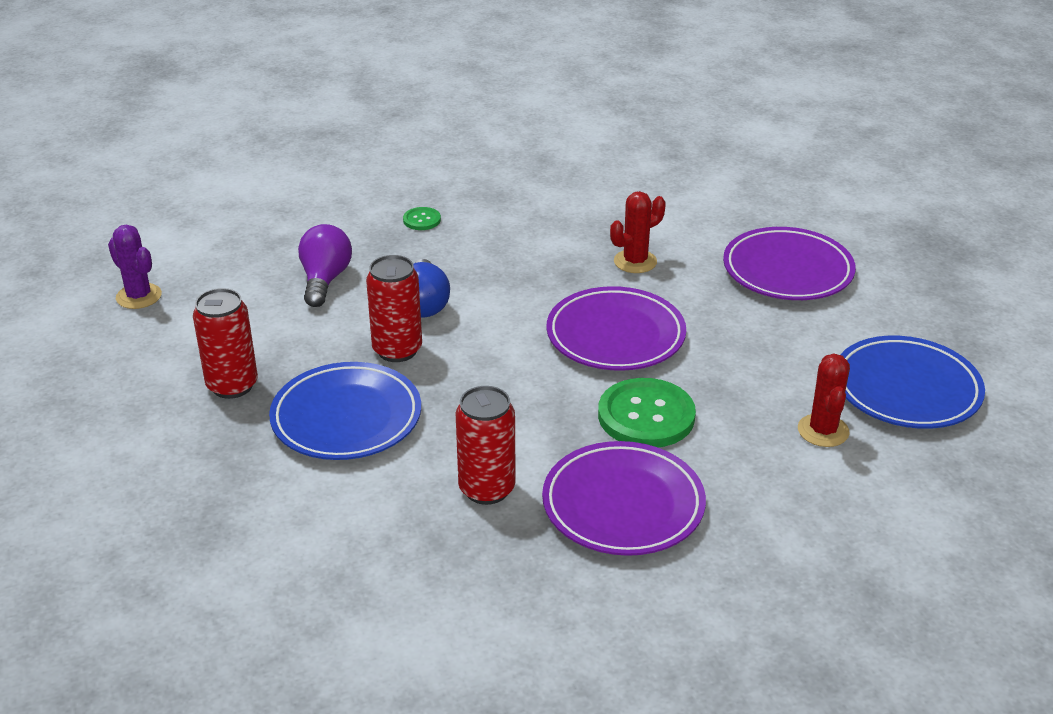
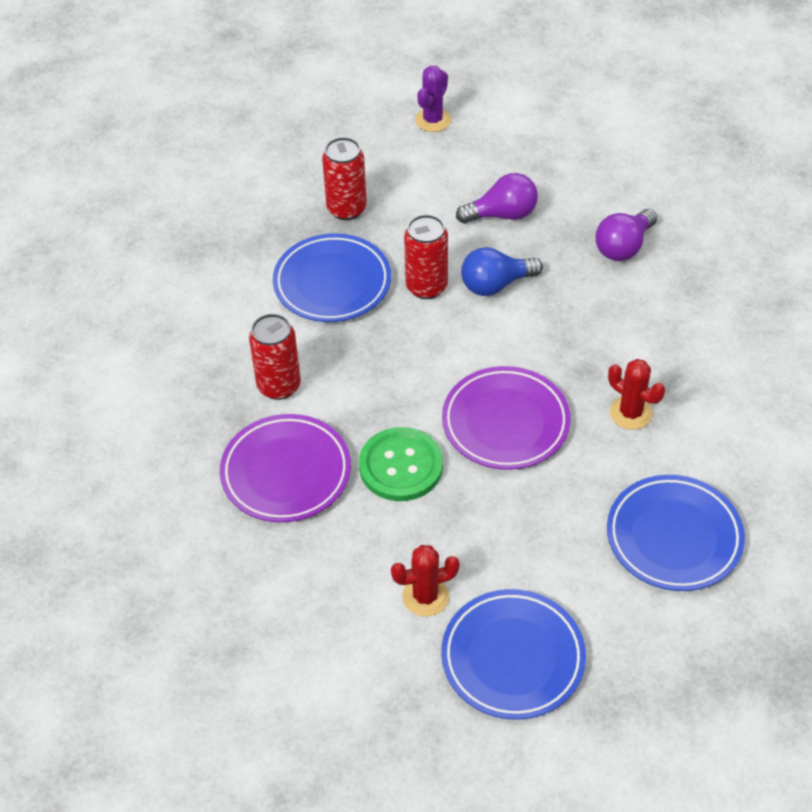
camera: 75 degrees right, 15 degrees up
green button [403,207,441,230] -> purple light bulb [595,209,657,261]
purple plate [723,227,856,300] -> blue plate [607,475,745,591]

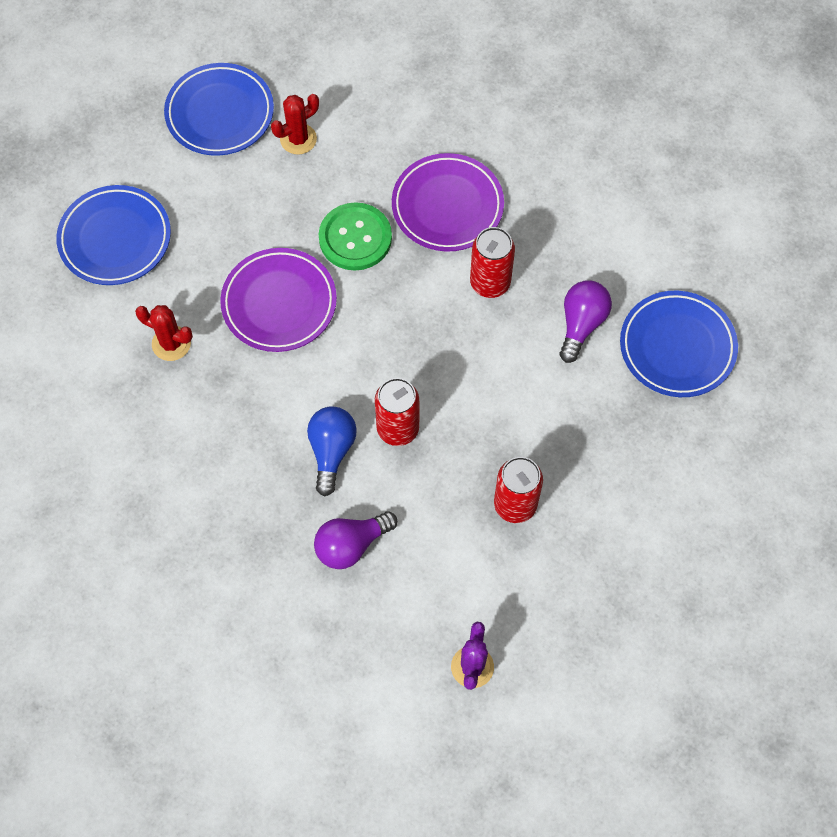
camera: 160 degrees right, 15 degrees up
blue plate [273,233,391,322] -> blue plate moved to [620,291,738,397]
blue light bulb [461,247,543,296] -> blue light bulb turned 45 degrees counterclockwise [307,406,357,497]
purple light bulb [595,209,657,261] -> purple light bulb moved to [560,281,612,363]

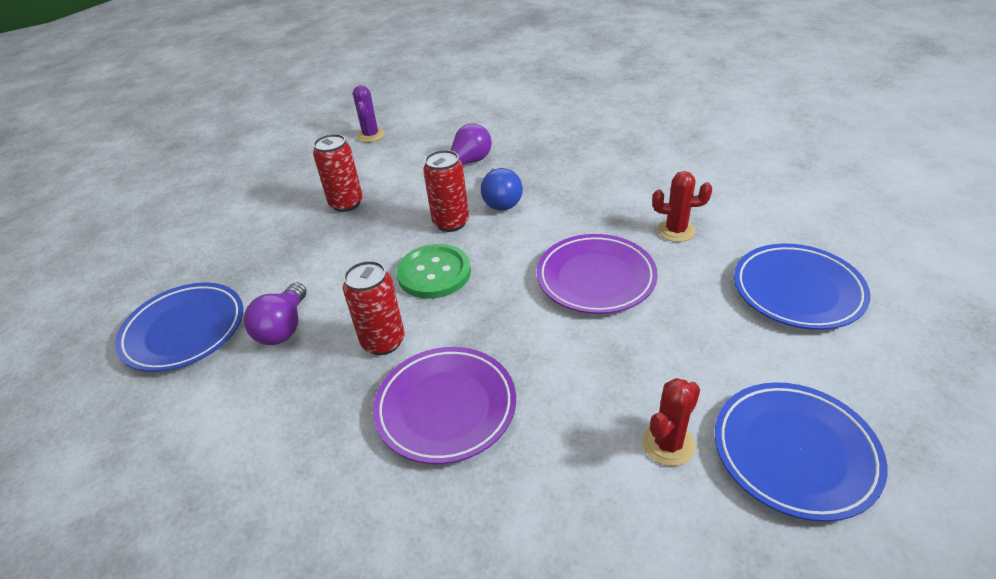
camera: 170 degrees right, 25 degrees down
green button [319,202,392,271] -> green button moved to [396,244,471,299]

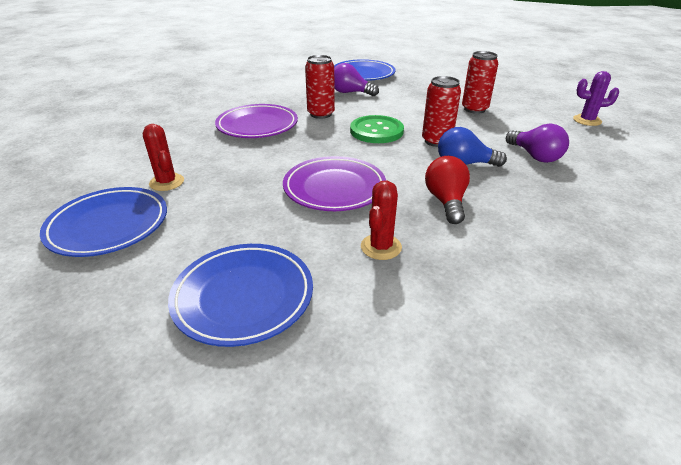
camera: 100 degrees right, 5 degrees down
none -> red light bulb [425,156,470,224]

